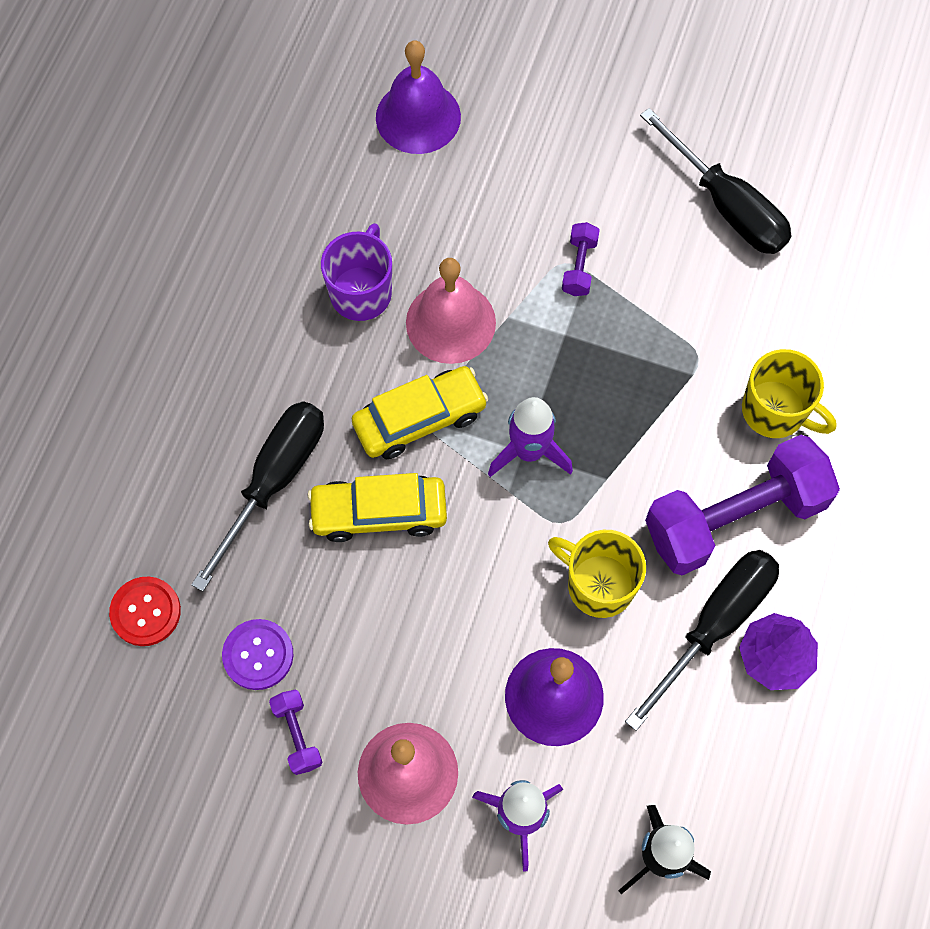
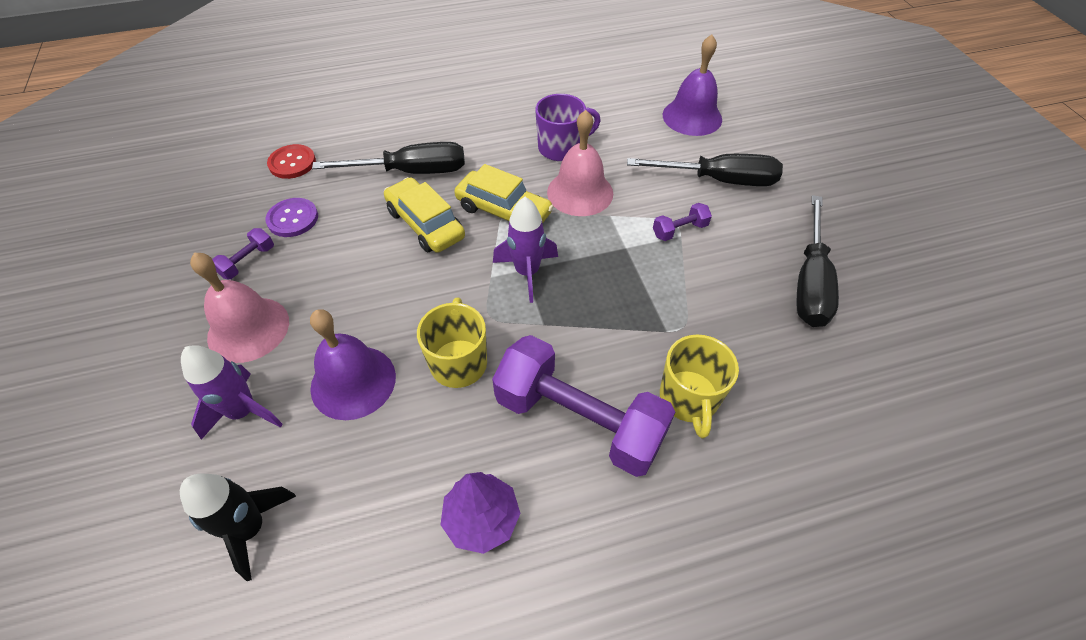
camera: 55 degrees right, 15 degrees down
black screwdriver [625,550,779,731] -> black screwdriver moved to [627,154,783,186]

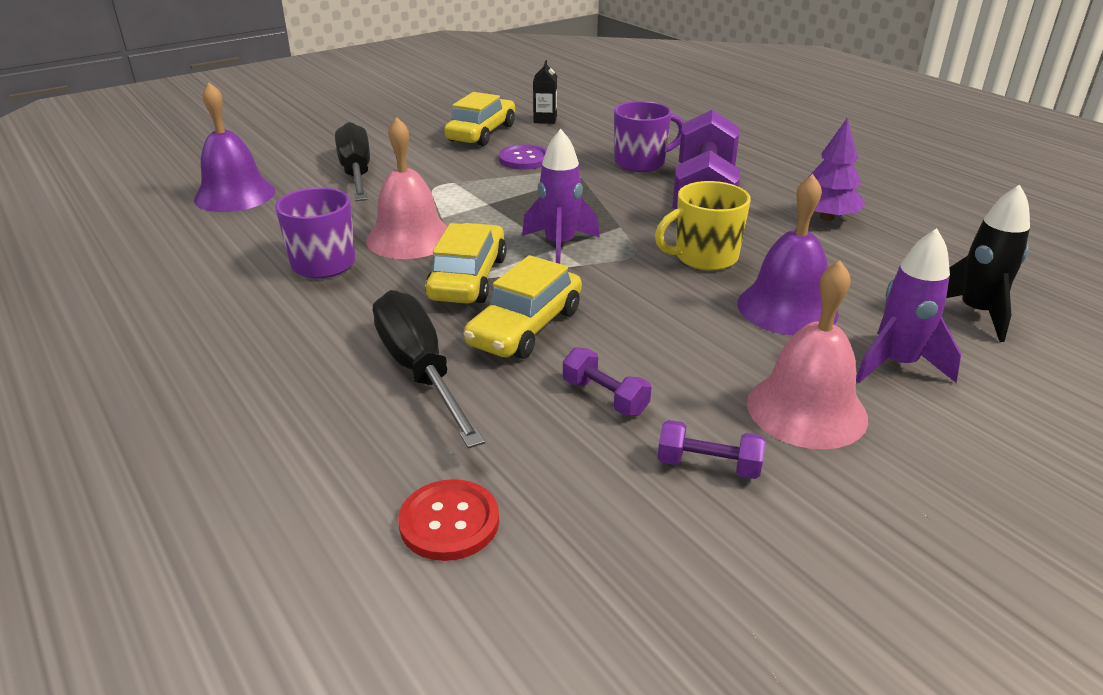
camera: 110 degrees left, 20 degrees down
purple button [265,198,318,237] -> purple button moved to [499,144,547,170]
purple dumbbell [653,203,712,241] -> purple dumbbell moved to [563,347,651,416]
yellow mug [660,334,739,438] -> purple mug [614,101,684,172]
black screwdriver [796,195,839,327] -> yellow car [444,92,515,146]
none -> black carton [533,60,557,124]

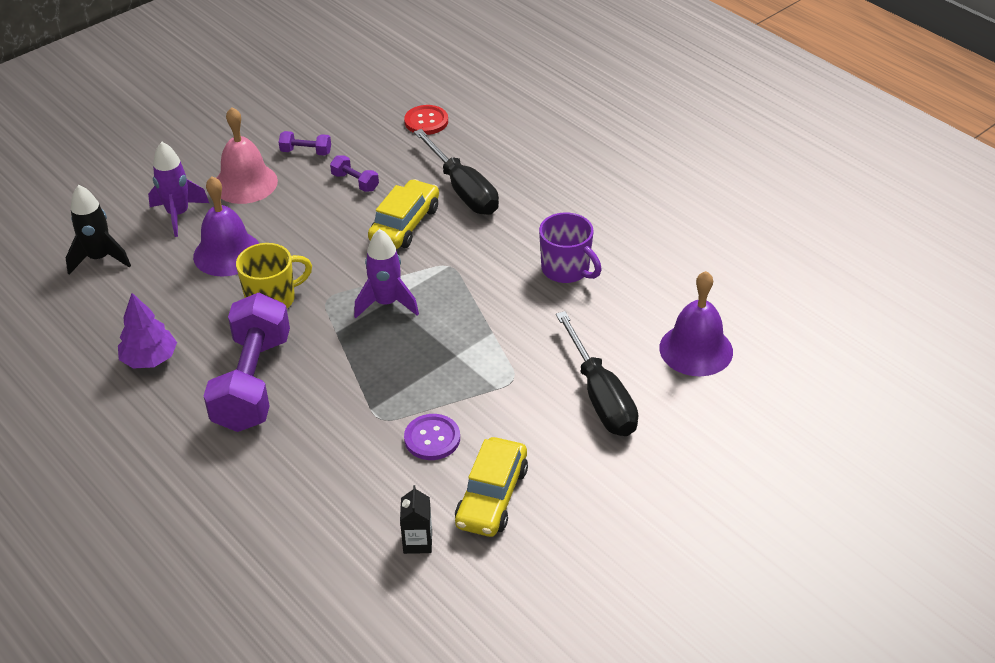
camera: 175 degrees right, 10 degrees up
pink bell [366,117,447,259] -> none
yellow car [425,223,507,304] -> none
purple mug [614,101,684,172] -> none

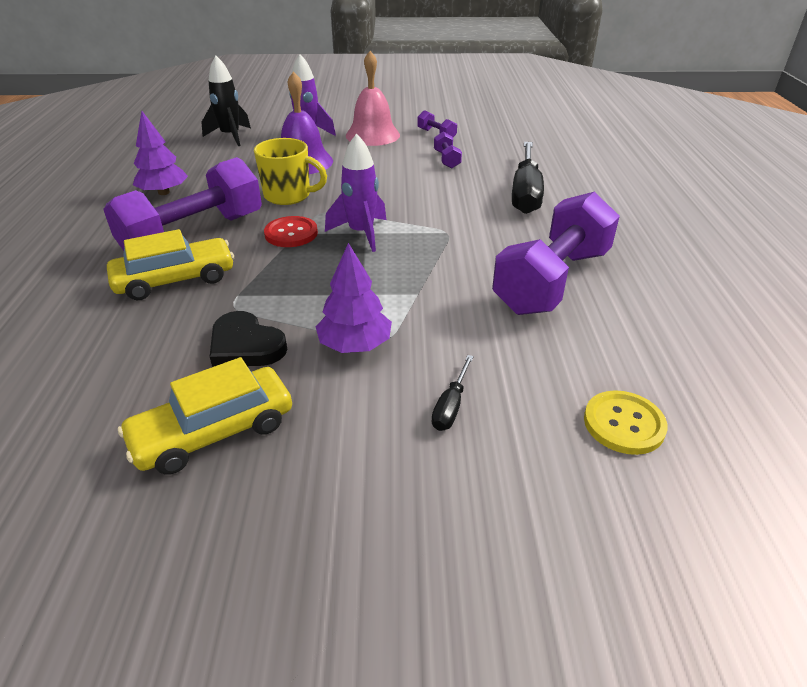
camera: 40 degrees right, 5 degrees down
yellow car [368,179,439,249] -> yellow car moved to [107,229,234,300]
black carton [400,485,432,554] -> none
red button [404,105,448,135] -> red button moved to [264,216,318,247]
purple button [404,414,460,460] -> black heart [210,311,288,367]
purple mug [539,213,602,283] -> purple dumbbell [492,192,620,315]
black screwdriver [556,311,638,436] -> black screwdriver [432,355,474,431], size x0.45
purple bell [659,271,733,376] -> yellow button [584,390,668,455]
none -> purple tree [316,243,392,353]

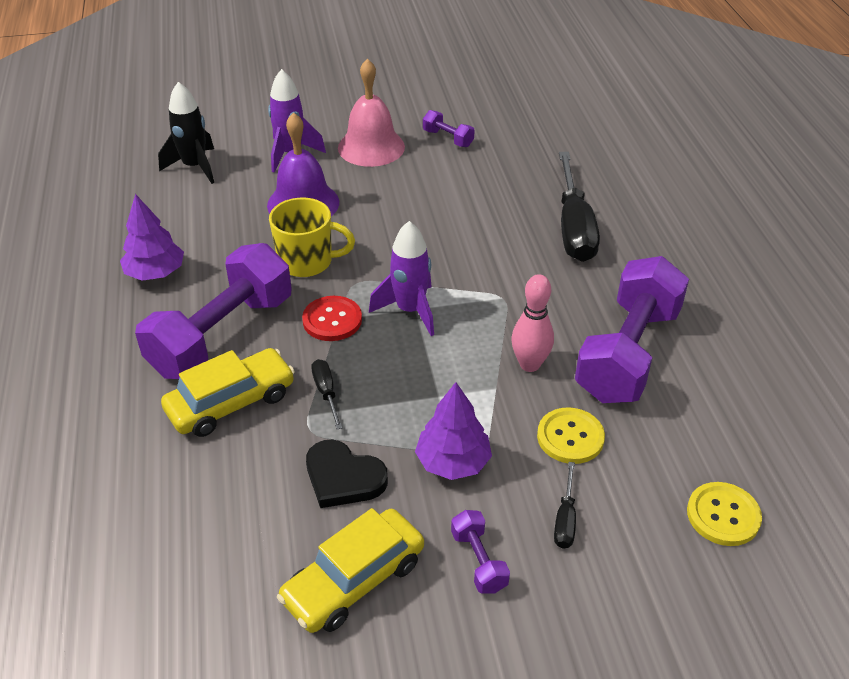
camera: 10 degrees left, 5 degrees up
purple dumbbell [434,132,462,168] -> purple dumbbell moved to [451,510,510,594]
none -> black screwdriver [311,359,343,429]
none -> pink bowling pin [511,274,554,372]
none -> yellow button [537,407,605,464]

